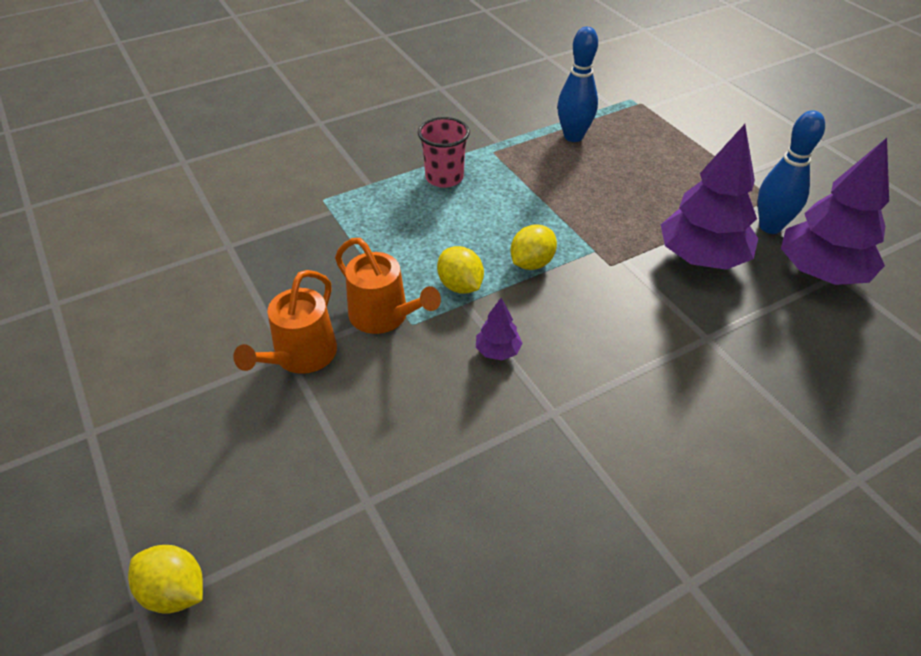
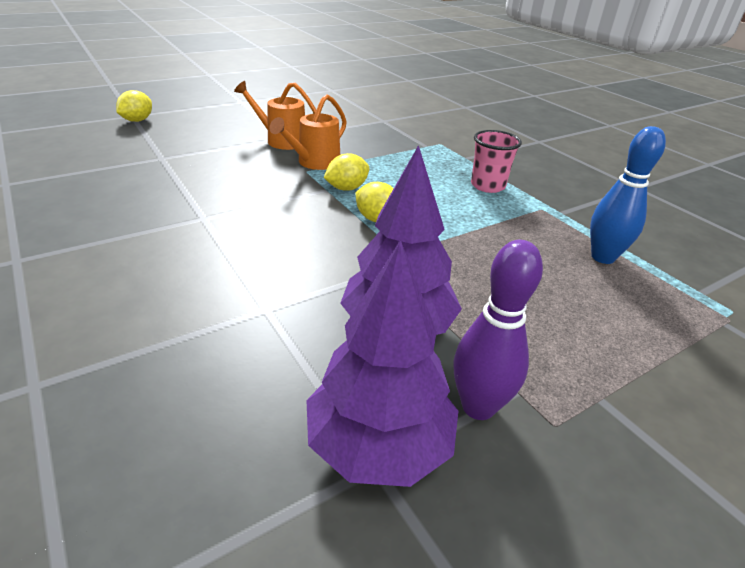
camera: 85 degrees right, 10 degrees down
purple tree [476,298,523,360] -> none
blue bowling pin [758,110,825,234] -> purple bowling pin [454,240,543,420]

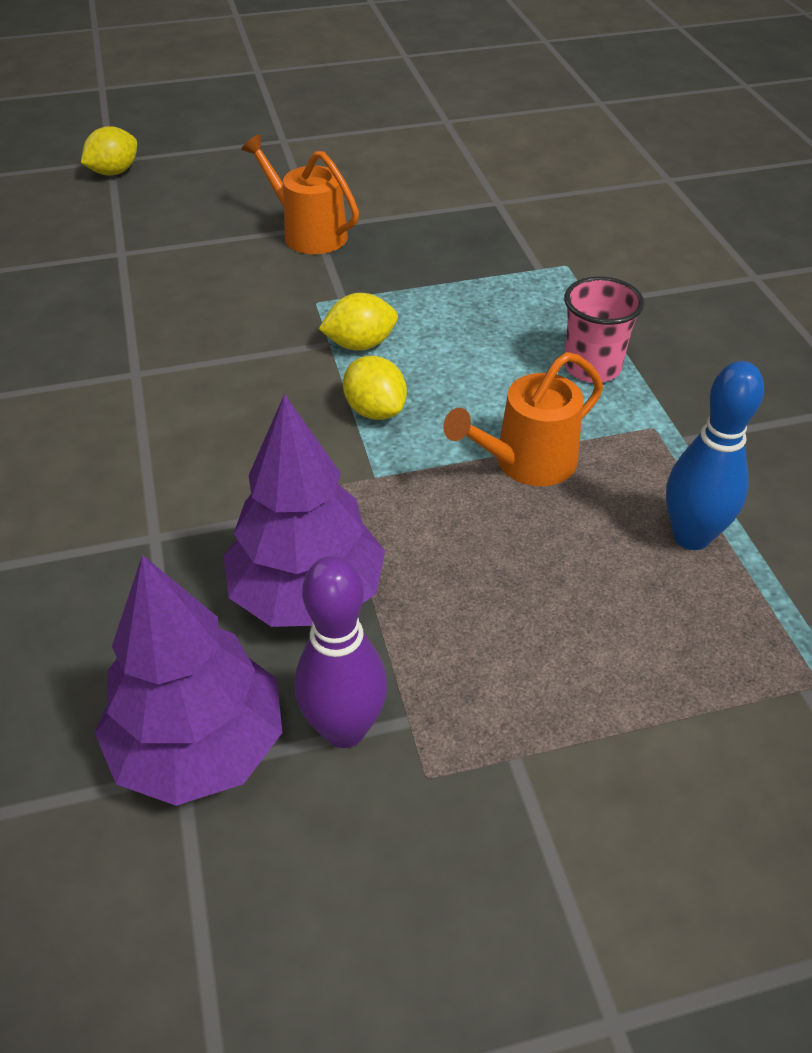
camera: 20 degrees right, 10 degrees up
orange watering can [270,94,347,170] -> orange watering can moved to [443,352,603,486]

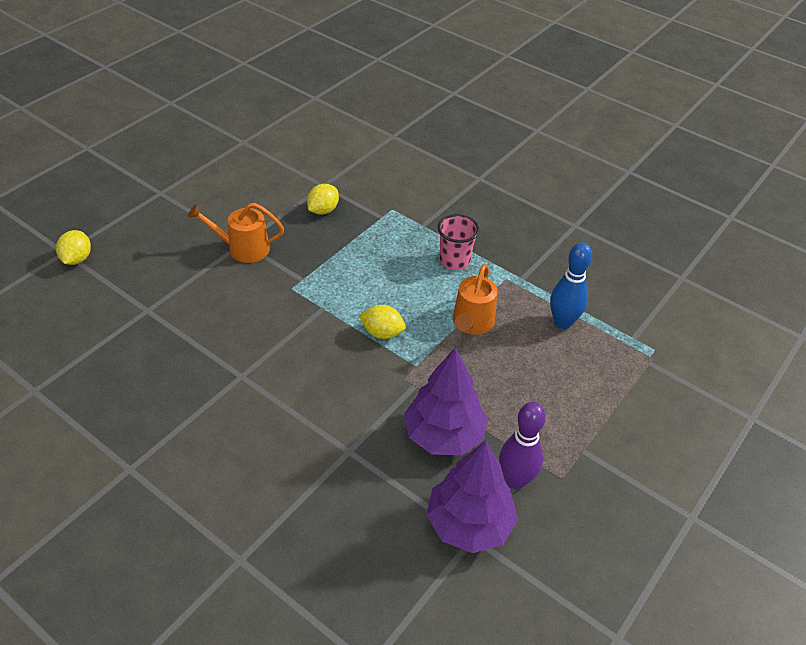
camera: 40 degrees left, 0 degrees up
yellow lemon [319,293,398,351] -> yellow lemon moved to [307,184,339,215]

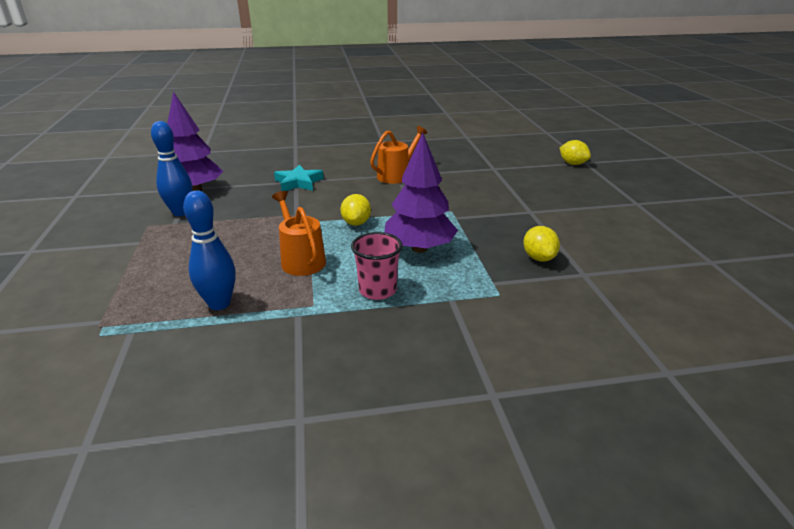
camera: 135 degrees right, 15 degrees down
orange watering can [188,203,284,263] -> orange watering can moved to [370,126,427,184]
yellow lemon [359,305,406,339] -> yellow lemon turned 60 degrees counterclockwise [340,194,371,226]
purple tree [404,347,487,455] -> purple tree moved to [384,133,458,253]
purple bowling pin [499,402,546,489] -> blue bowling pin [151,121,192,216]
none -> turquoise star [274,165,324,191]

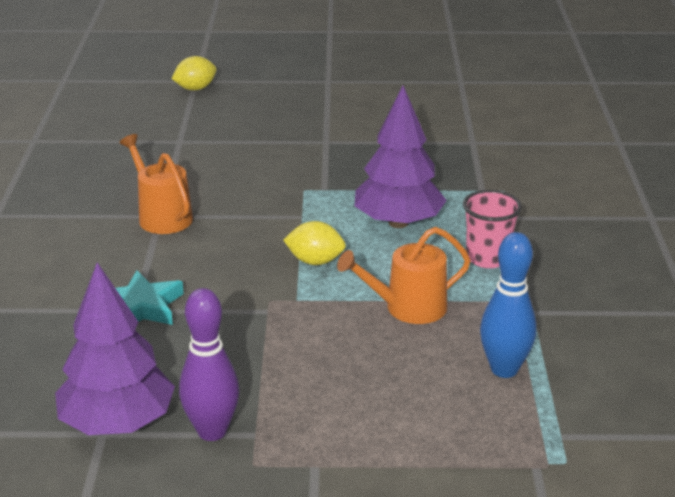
camera: 80 degrees left, 0 degrees up
blue bowling pin [151,121,192,216] -> purple bowling pin [179,288,239,441]
yellow lemon [523,226,560,262] -> none

